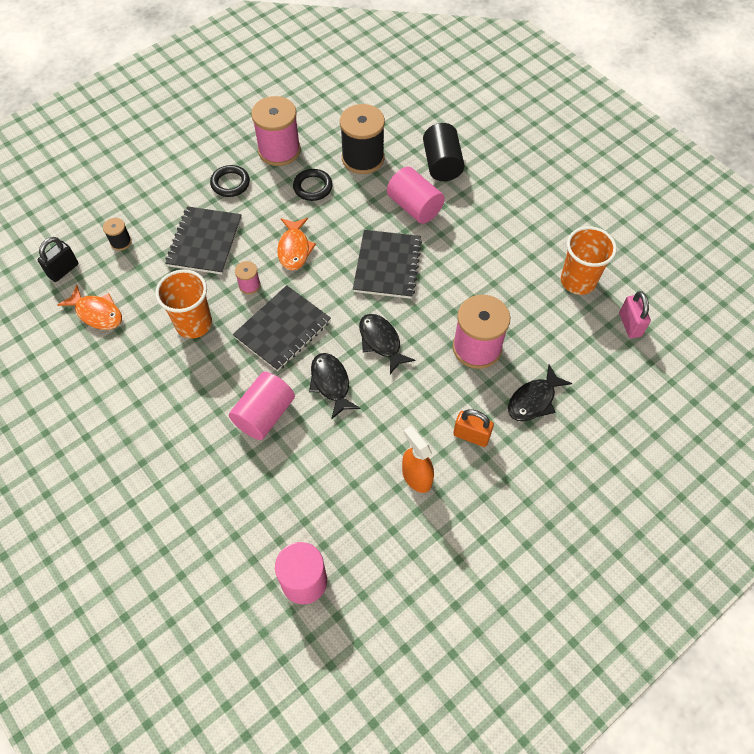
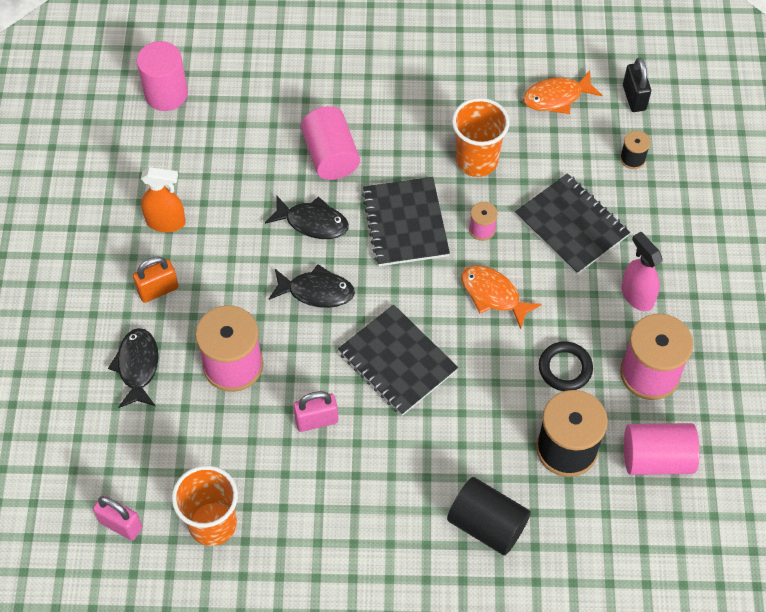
camera: 130 degrees right, 0 degrees up
black ring [210,165,250,197] -> pink spray bottle [621,232,663,311]
pink cylinder [387,167,445,224] -> pink cylinder moved to [624,423,700,475]
none -> pink padlock [293,391,338,432]

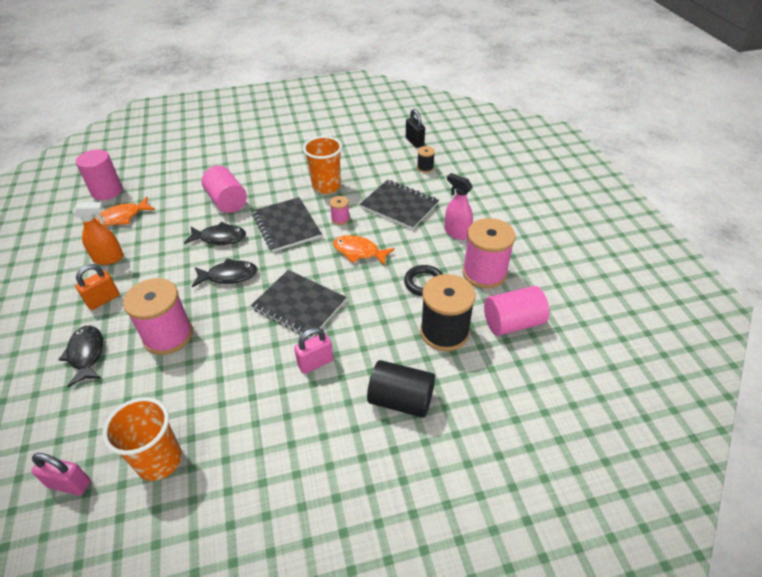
camera: 15 degrees left, 15 degrees down
pink padlock [293,391,338,432] -> pink padlock moved to [294,328,333,374]
orange fish [523,71,602,114] -> orange fish moved to [95,197,155,226]

